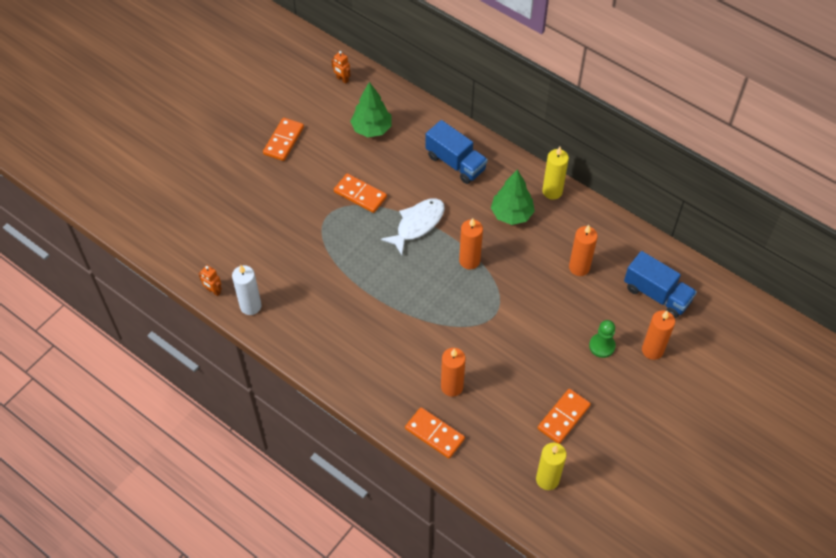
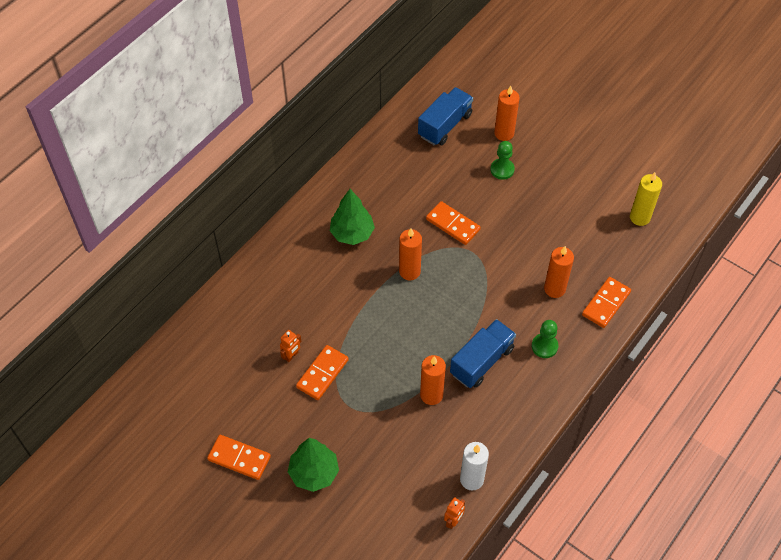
camera: 90 degrees left, 0 degrees up
orange robot [331,51,351,84] -> orange robot moved to [280,330,301,362]
green tree [350,82,392,137] -> green tree moved to [288,438,339,492]
white fish [381,198,445,255] -> none
blue truck [425,120,488,184] -> blue truck moved to [450,319,516,388]
orange domino [538,389,591,444] -> orange domino moved to [426,201,481,245]
yellow candle [542,147,569,200] -> none
orange candle [569,225,598,276] -> orange candle moved to [420,355,446,405]
none -> green pawn [532,320,558,358]

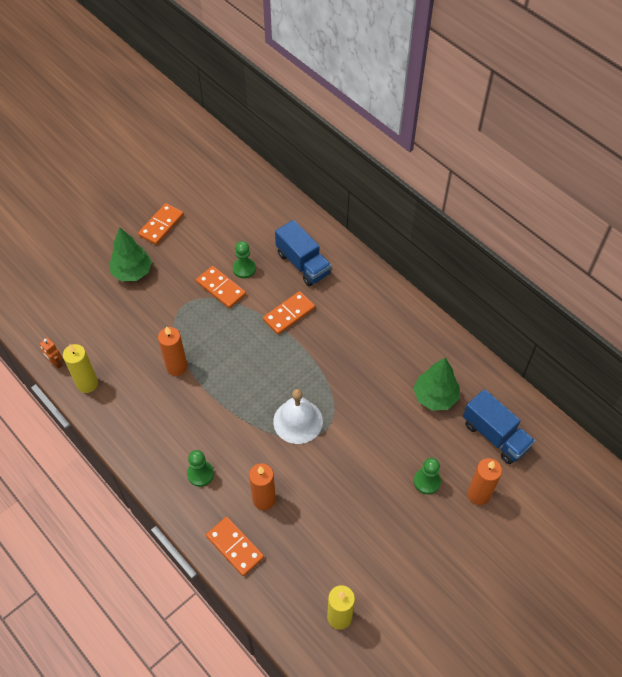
camera: 100 degrees right, 0 degrees up
orange robot [280,330,301,362] -> green pawn [233,241,256,278]
green tree [330,189,375,245] -> green tree moved to [413,357,459,411]
orange candle [399,228,422,280] -> none
orange domino [426,201,481,245] -> orange domino moved to [263,291,315,335]
blue truck [450,319,516,388] -> blue truck moved to [275,220,331,286]
white candle [460,442,489,491] -> yellow candle [63,344,98,393]
none -> white bell [273,389,323,444]

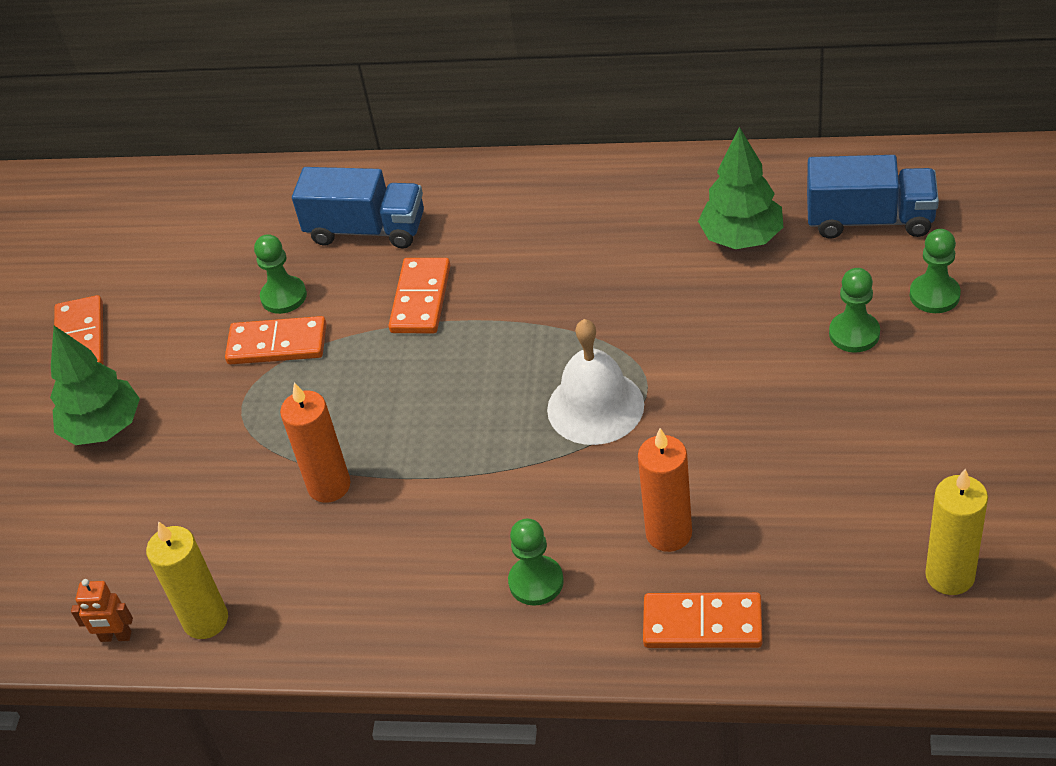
camera: 35 degrees left, 10 degrees down
orange candle [468,458,502,505] -> green pawn [910,229,961,313]

